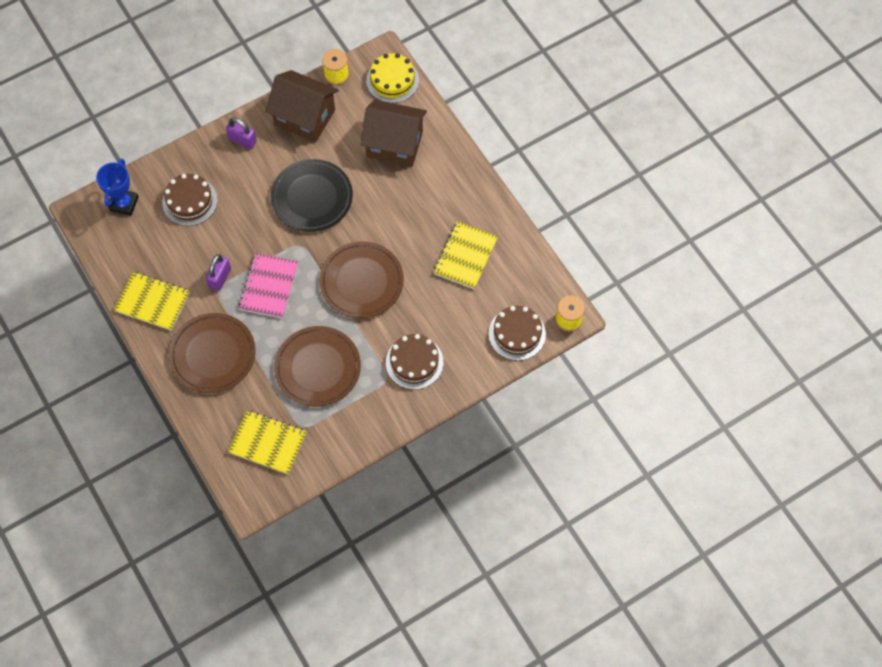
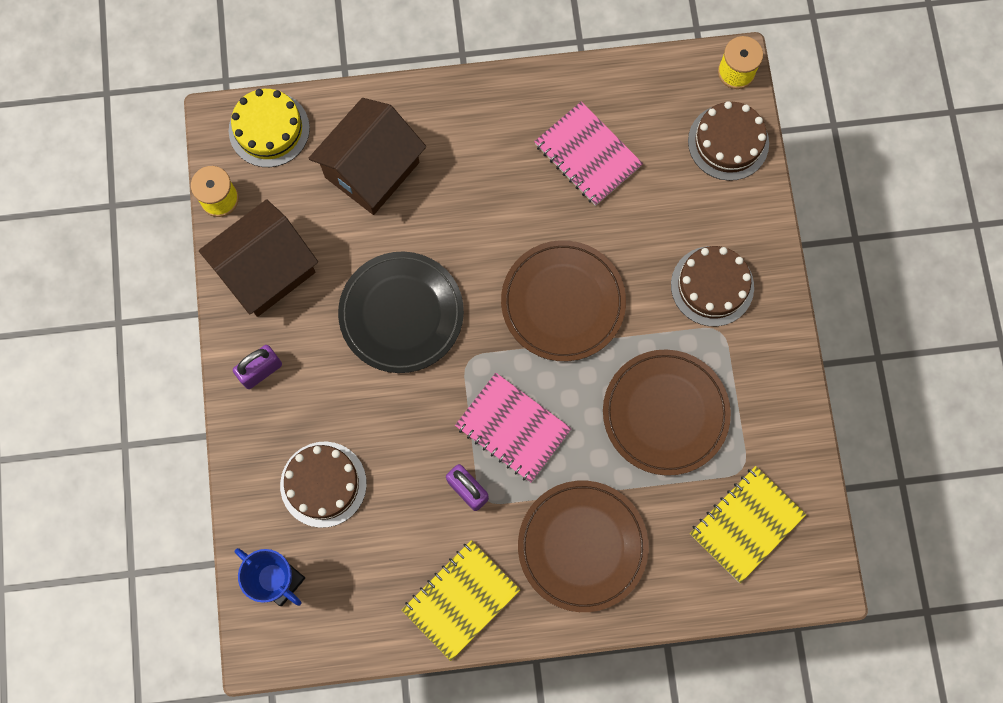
camera: 65 degrees left, 10 degrees up
yellow notebook [433,221,498,289] -> pink notebook [534,101,643,206]

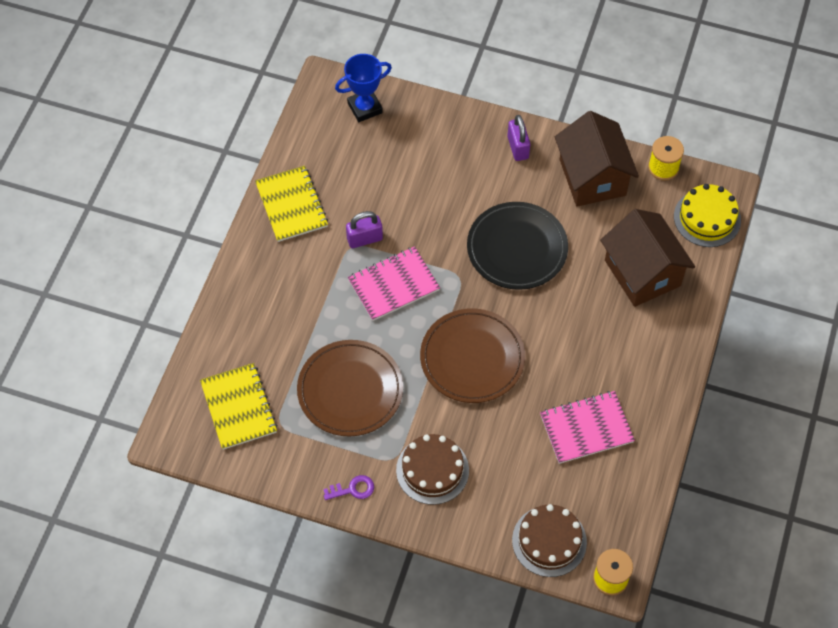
camera: 115 degrees right, 15 degrees down
brown cake [280,441,367,528] -> none
brown plate [518,481,649,612] -> none
none -> purple key [323,475,374,500]

